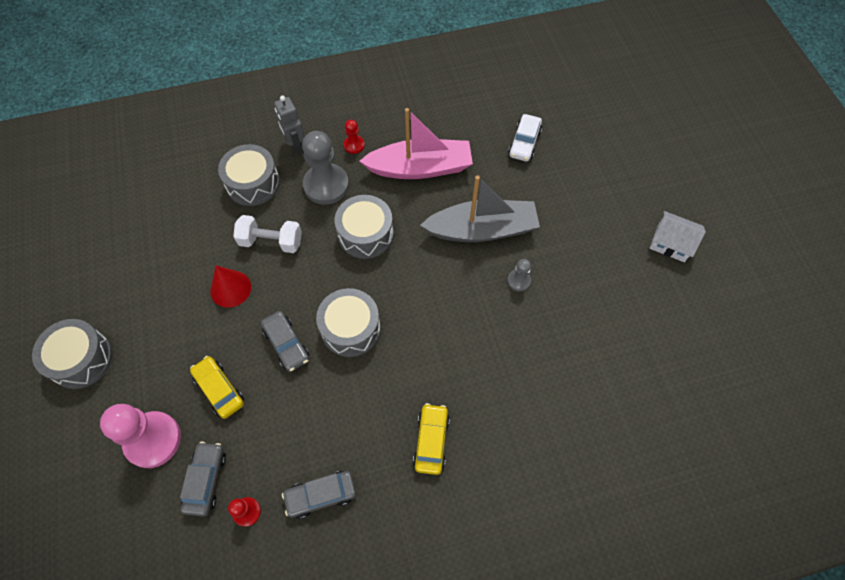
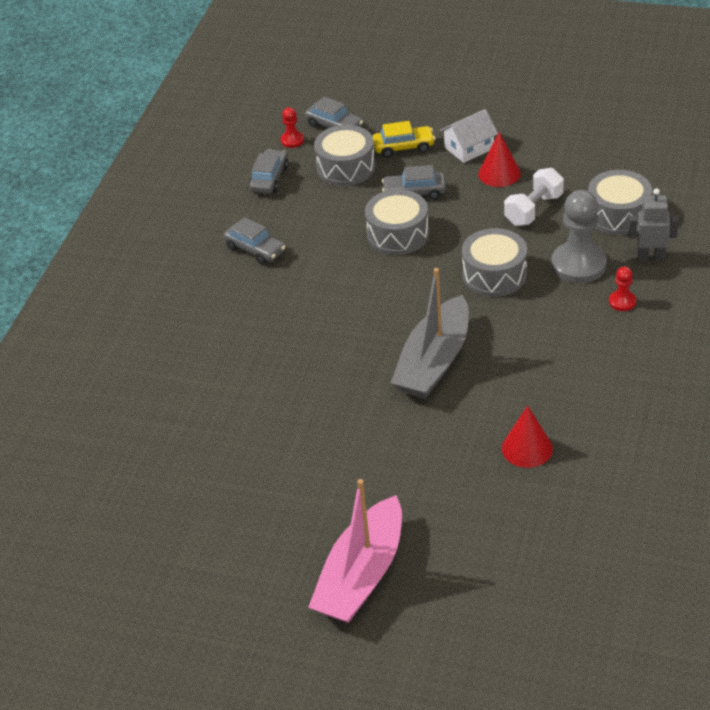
camera: 125 degrees right, 20 degrees down
grey drum [32,319,113,389] -> grey drum moved to [314,125,376,186]
pink pawn [100,404,181,468] -> none
pink boat [360,108,473,179] -> pink boat moved to [308,479,402,623]
yellow car [413,403,450,475] -> grey car [224,217,286,265]
grey pawn [507,259,531,292] -> none
white car [508,114,542,161] -> red cone [502,405,553,468]
white house [650,211,706,262] -> white house moved to [440,109,498,163]

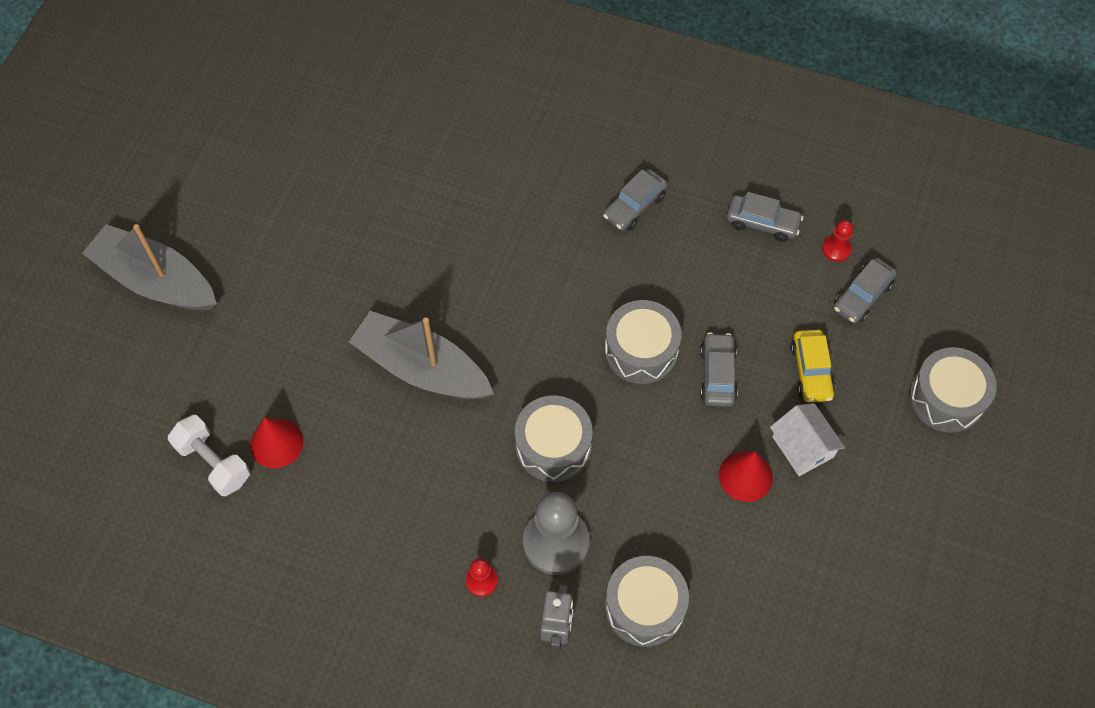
camera: 90 degrees right, 20 degrees up
pink boat [308,479,402,623] -> grey boat [82,224,217,310]
grey drum [314,125,376,186] -> grey drum moved to [909,347,996,433]
white dumbbell [504,168,564,226] -> white dumbbell moved to [168,415,250,496]

